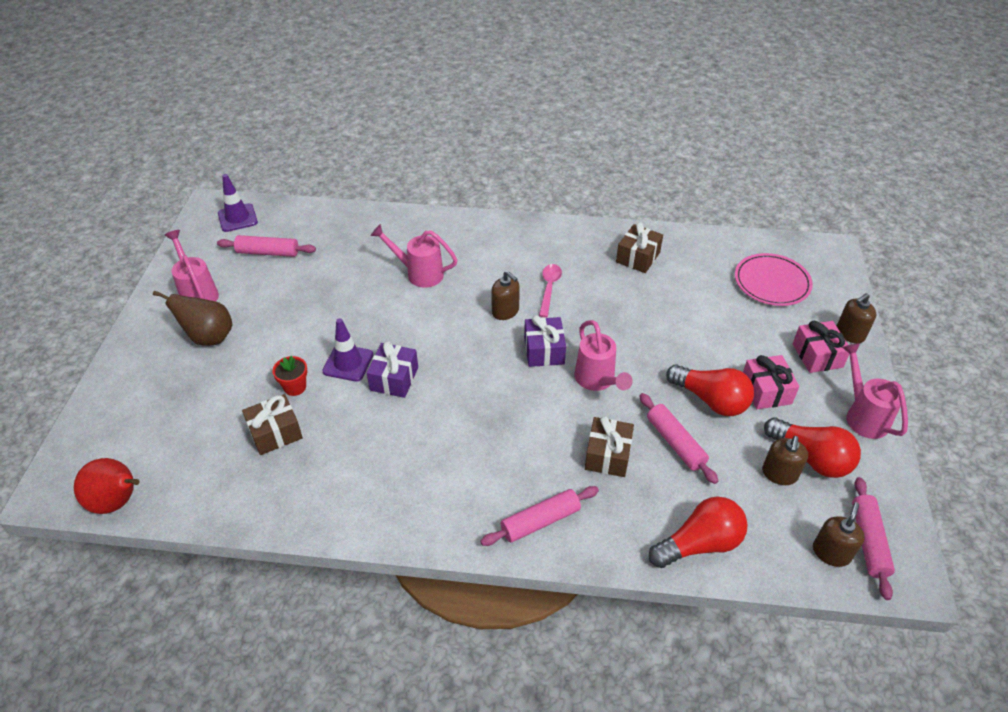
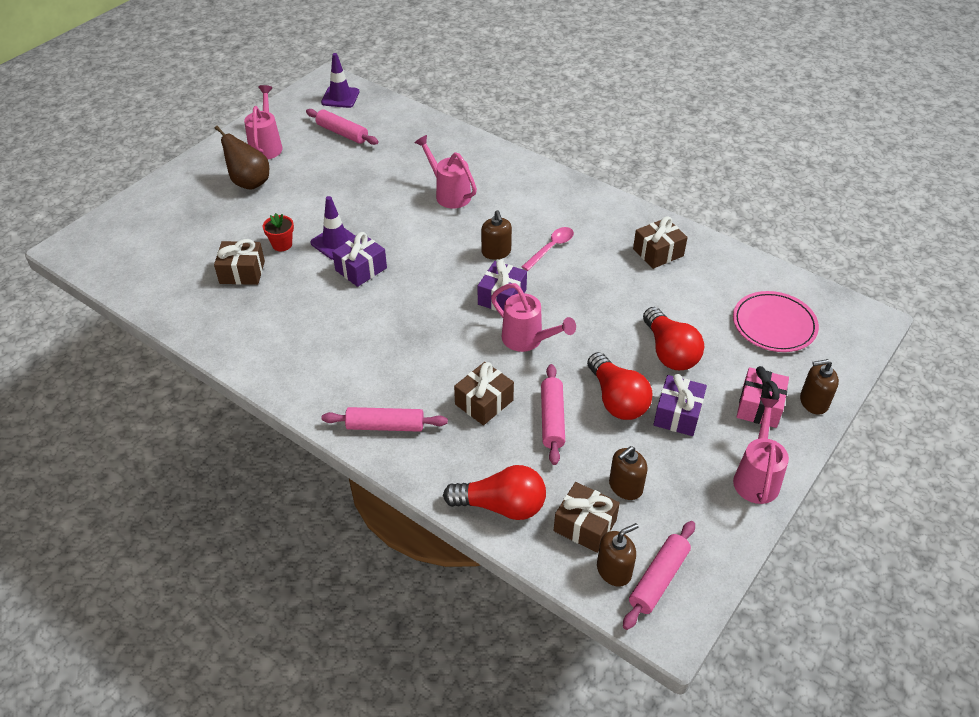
camera: 30 degrees right, 0 degrees up
red pear [74,458,140,514] -> none
pink watering can [574,320,633,391] -> pink watering can turned 60 degrees counterclockwise [491,283,576,352]
pink gift [743,355,799,409] -> purple gift [653,374,707,436]
red light bulb [764,417,861,478] -> red light bulb moved to [643,307,704,370]
none -> brown gift [554,482,620,553]

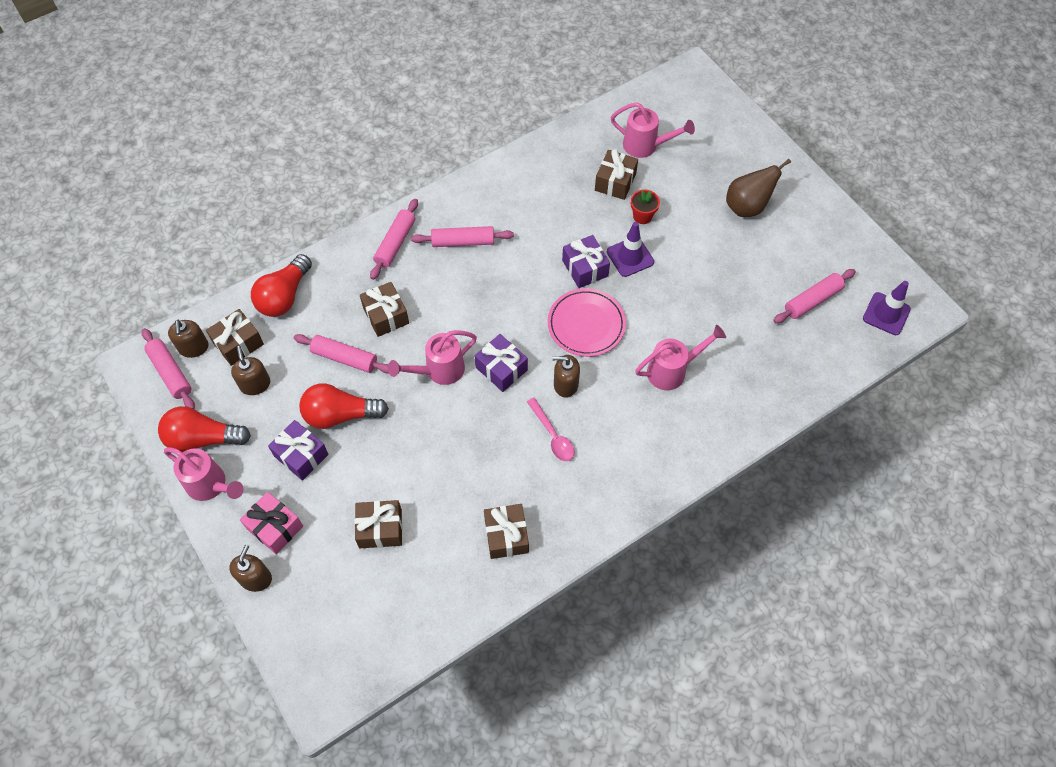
camera: 110 degrees right, 15 degrees up
pink watering can [244,85,283,159] -> pink watering can moved to [611,102,695,158]
red light bulb [643,307,704,370] -> red light bulb moved to [158,406,251,452]
pink plate [733,291,819,352] -> pink plate moved to [547,288,626,357]
none -> brown gift [355,500,402,548]
none -> pink rolling pin [411,226,514,247]

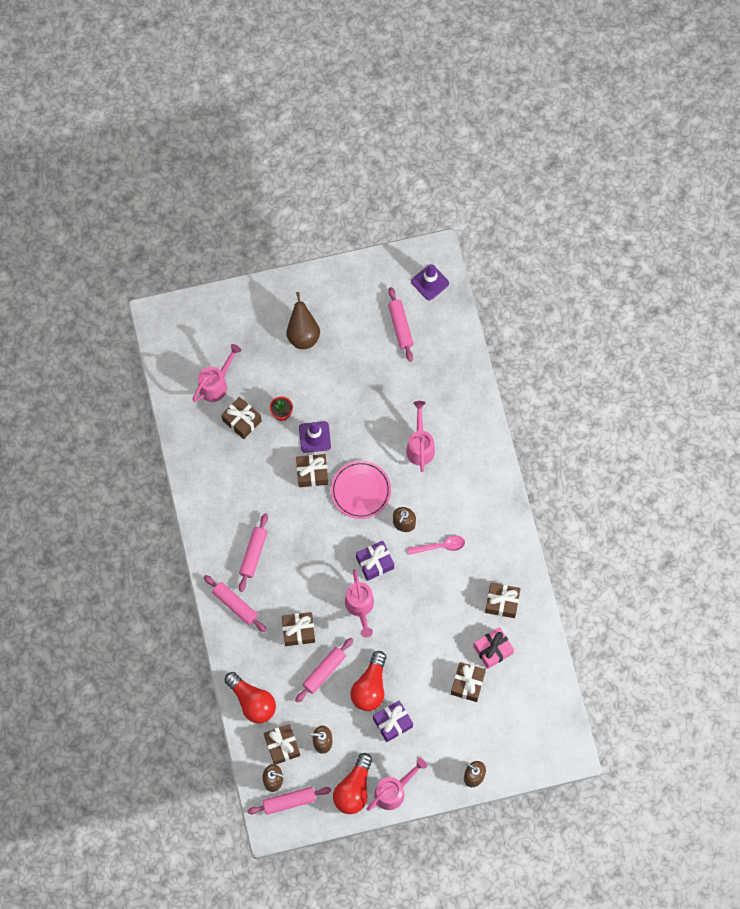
camera: 70 degrees left, 10 degrees up
pink gift [240,492,303,554] -> pink gift moved to [473,627,514,669]
purple gift [562,235,610,288] -> brown gift [296,454,328,487]

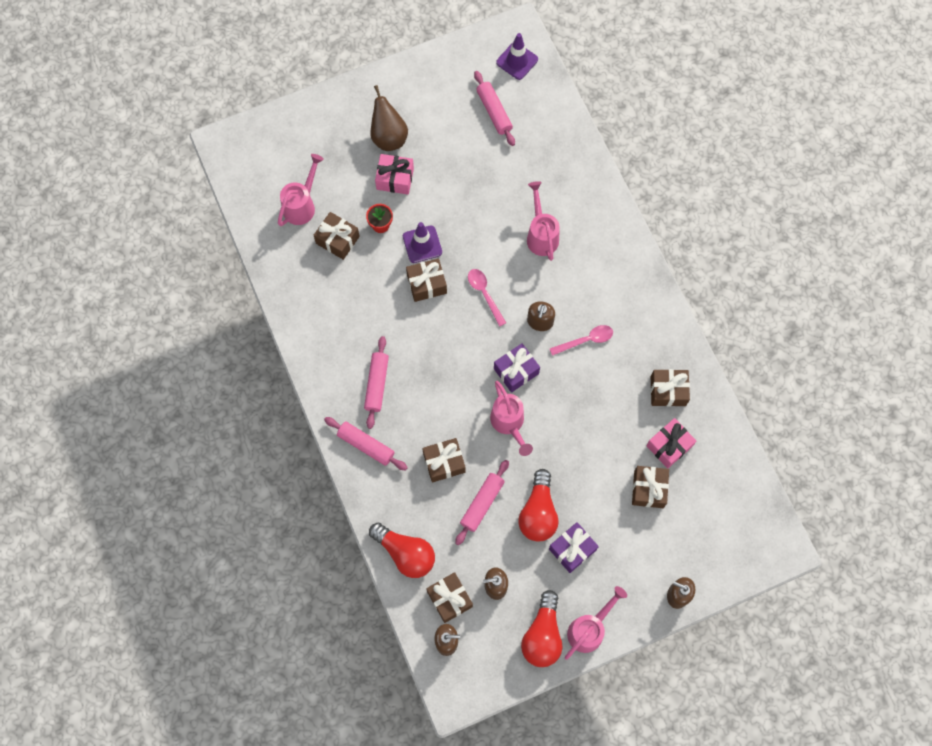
camera: 10 degrees left, 0 degrees up
pink rolling pin [247,787,331,815] -> none
pink plate [331,461,391,519] -> pink spoon [468,269,506,327]
none -> pink gift [375,154,414,195]

